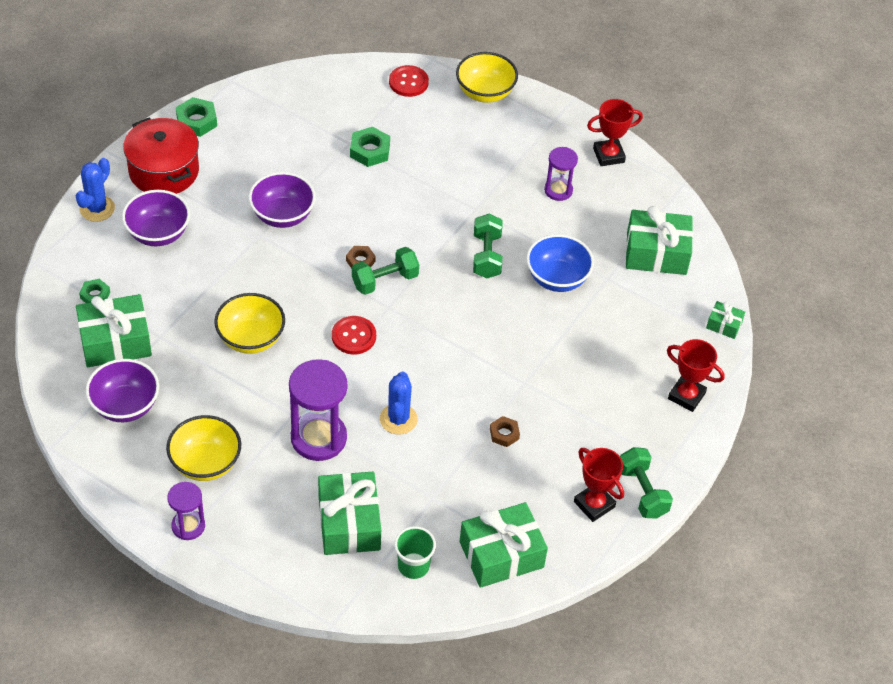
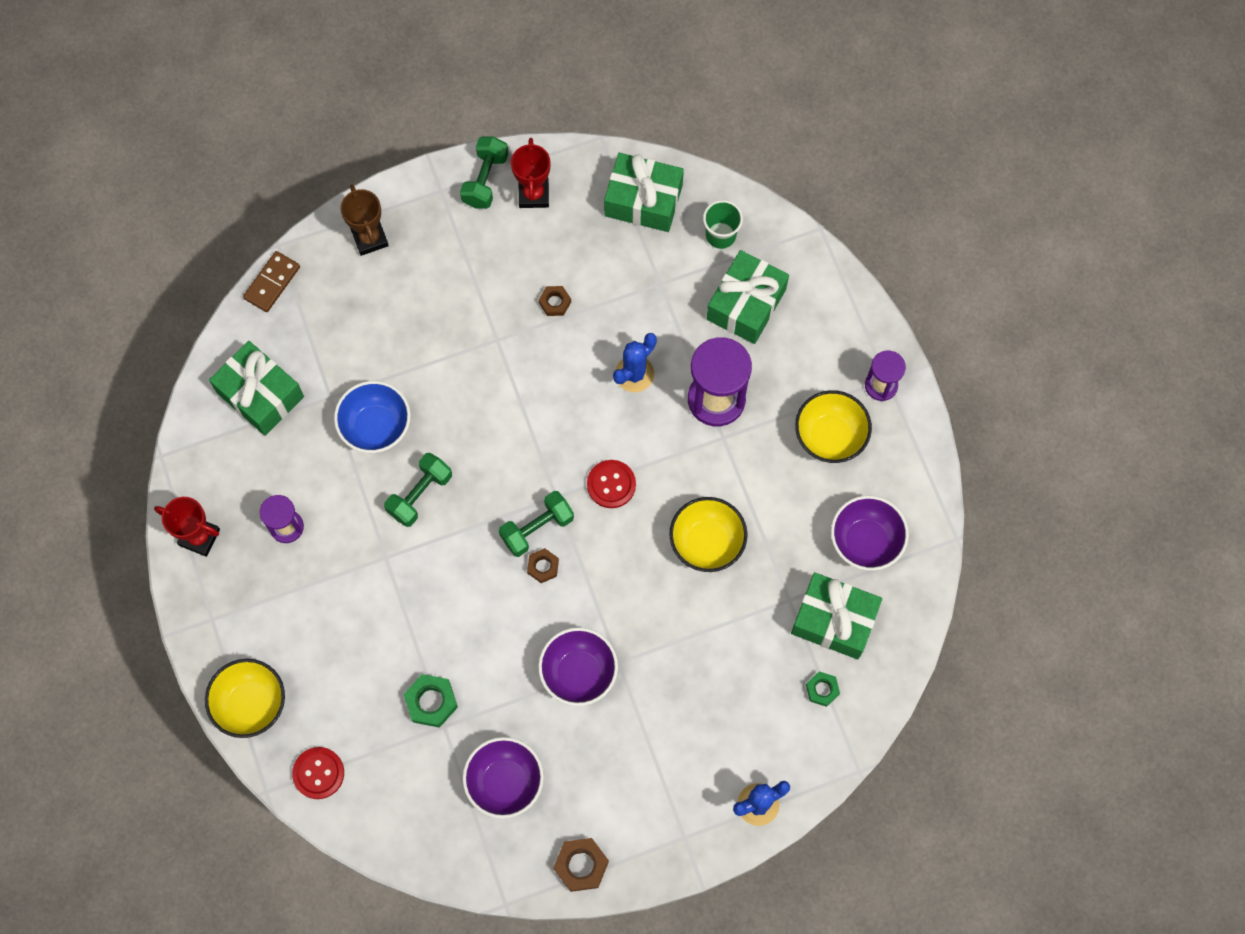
camera: 140 degrees left, 20 degrees up
purple bowl [122,190,190,246] -> purple bowl moved to [463,737,544,819]
red pot [123,118,199,194] -> none
green nut [176,97,217,137] -> brown nut [553,838,609,892]
green dumbbell [352,247,419,295] -> green dumbbell turned 45 degrees counterclockwise [499,491,574,557]
red trophy [667,339,725,412] -> brown trophy [341,184,389,256]
green gift [706,301,745,339] -> brown domino [243,251,300,312]

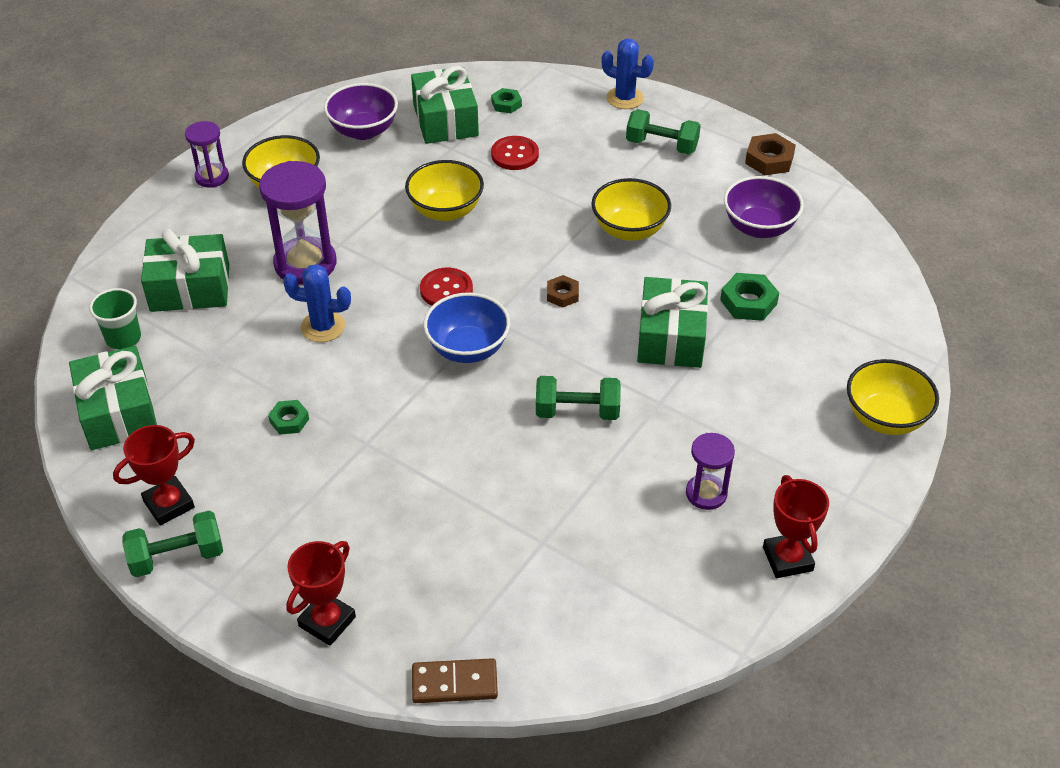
camera: 125 degrees left, 25 degrees down
green gift [209,341,304,436] -> green gift moved to [637,277,708,368]
red button [292,747,344,799] -> red button moved to [491,136,539,170]
blue bowl [334,381,411,453] -> blue bowl moved to [423,293,510,363]
brown trophy [341,184,389,256] -> red trophy [286,541,356,646]
green dumbbell [499,491,574,557] -> green dumbbell moved to [626,109,701,155]
purple bowl [538,627,618,706] -> yellow bowl [592,178,671,241]
brown nut [539,286,571,316] -> green nut [268,400,309,435]

